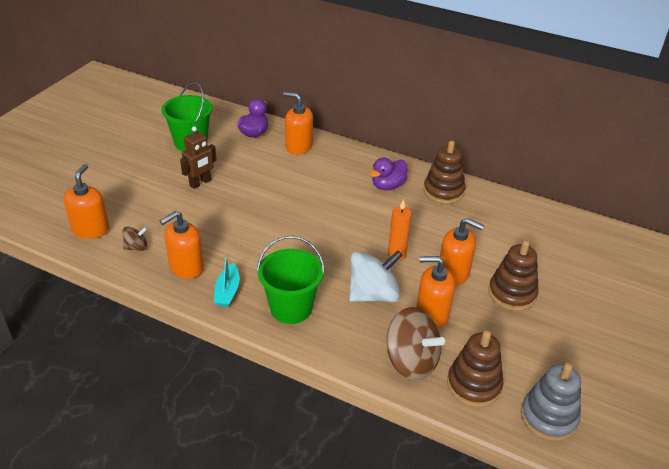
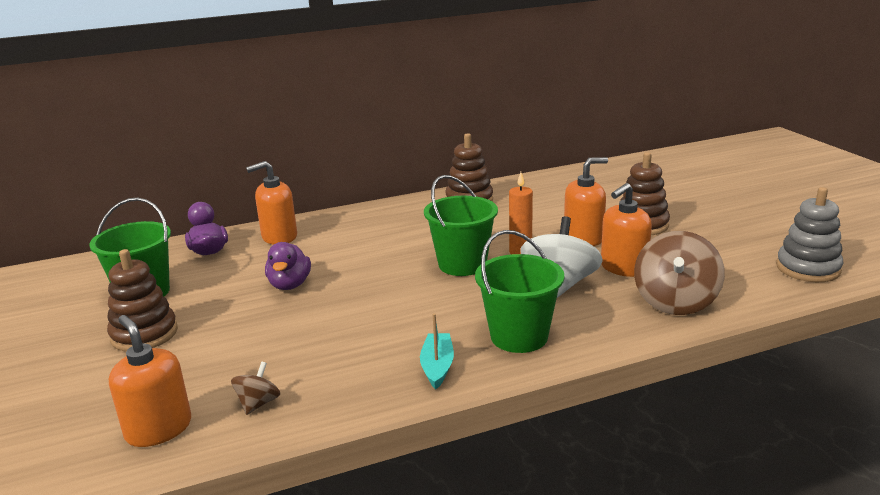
camera: 45 degrees left, 15 degrees down
orange soap dispenser [160,211,204,279] -> none
brown robot [180,126,217,189] -> none
turquoise boat [214,253,240,307] -> turquoise boat turned 135 degrees counterclockwise [420,313,454,390]
purple duck [370,157,408,190] -> purple duck moved to [265,242,311,290]
brown spinning top [386,307,445,380] -> brown spinning top turned 120 degrees clockwise [634,231,725,315]
brown stacking toy [447,330,503,407] -> brown stacking toy moved to [107,249,178,352]
none -> green bucket [424,175,498,276]

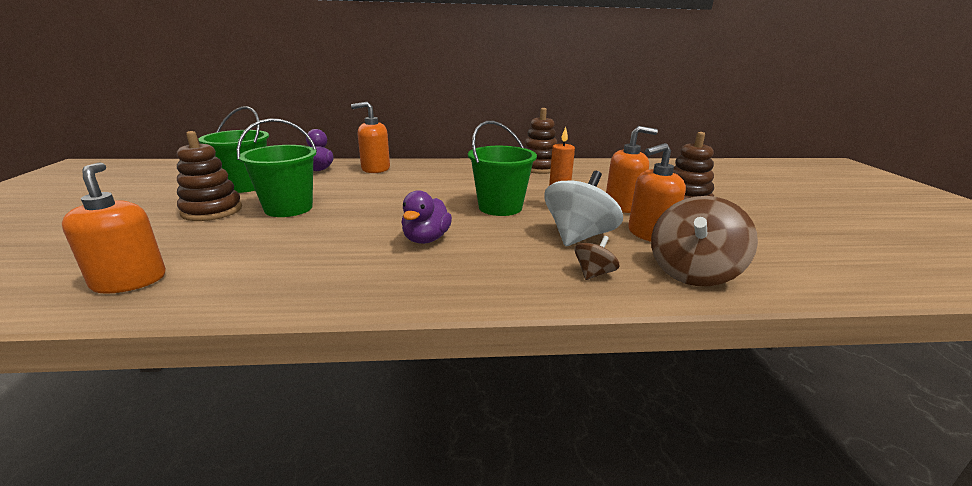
camera: 15 degrees right, 0 degrees up
brown spinning top [231,362,280,415] -> brown spinning top moved to [575,236,620,280]
purple duck [265,242,311,290] -> purple duck moved to [401,190,452,244]
turquoise boat [420,313,454,390] -> none
green bucket [475,230,564,353] -> green bucket moved to [236,118,317,217]
grey stacking toy [776,187,843,282] -> none

